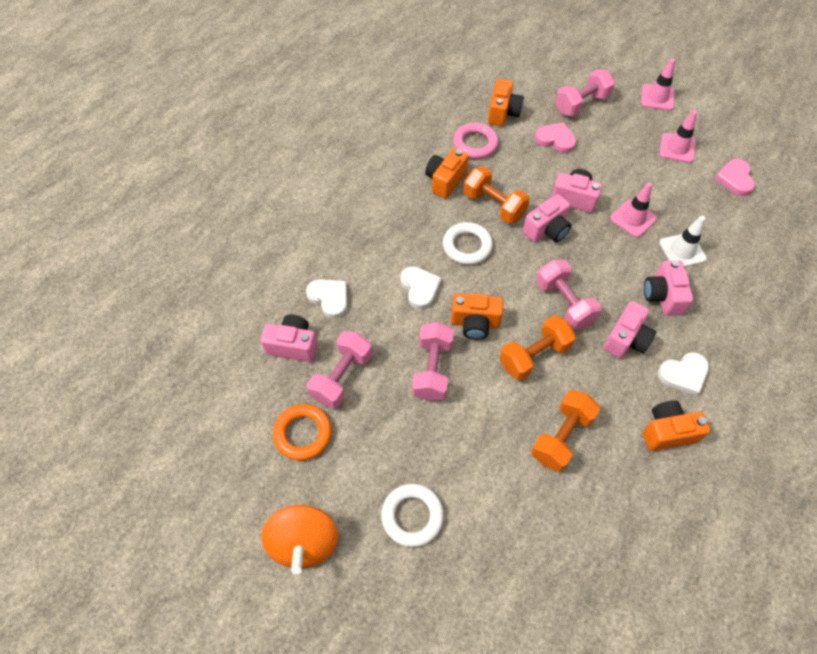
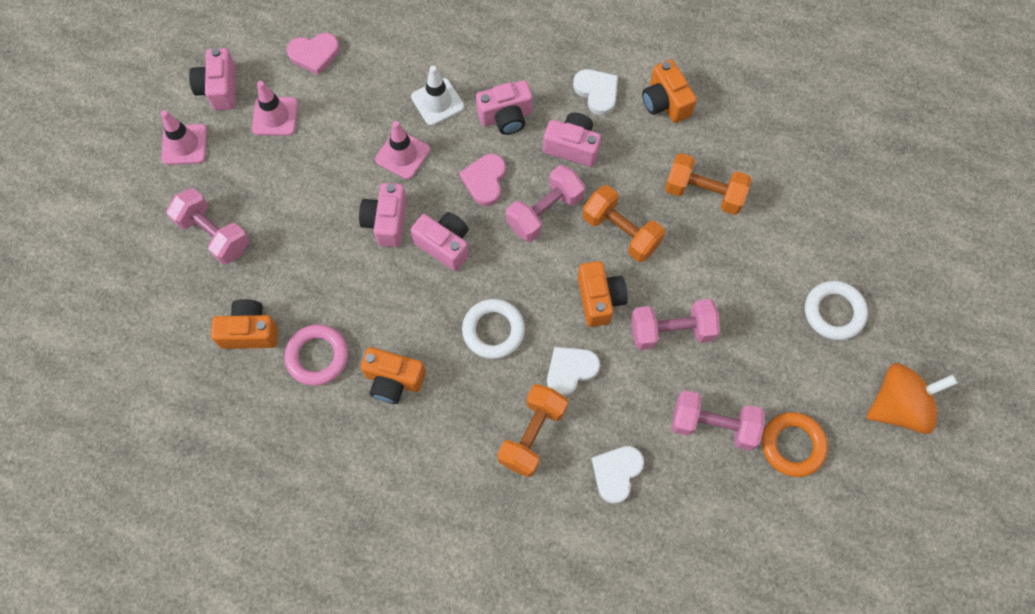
camera: 105 degrees left, 10 degrees up
pink camera [261,314,318,362] -> pink camera moved to [189,48,236,110]
orange dumbbell [463,166,530,224] -> orange dumbbell moved to [497,384,568,477]
pink heart [535,122,576,153] -> pink heart moved to [459,154,506,206]

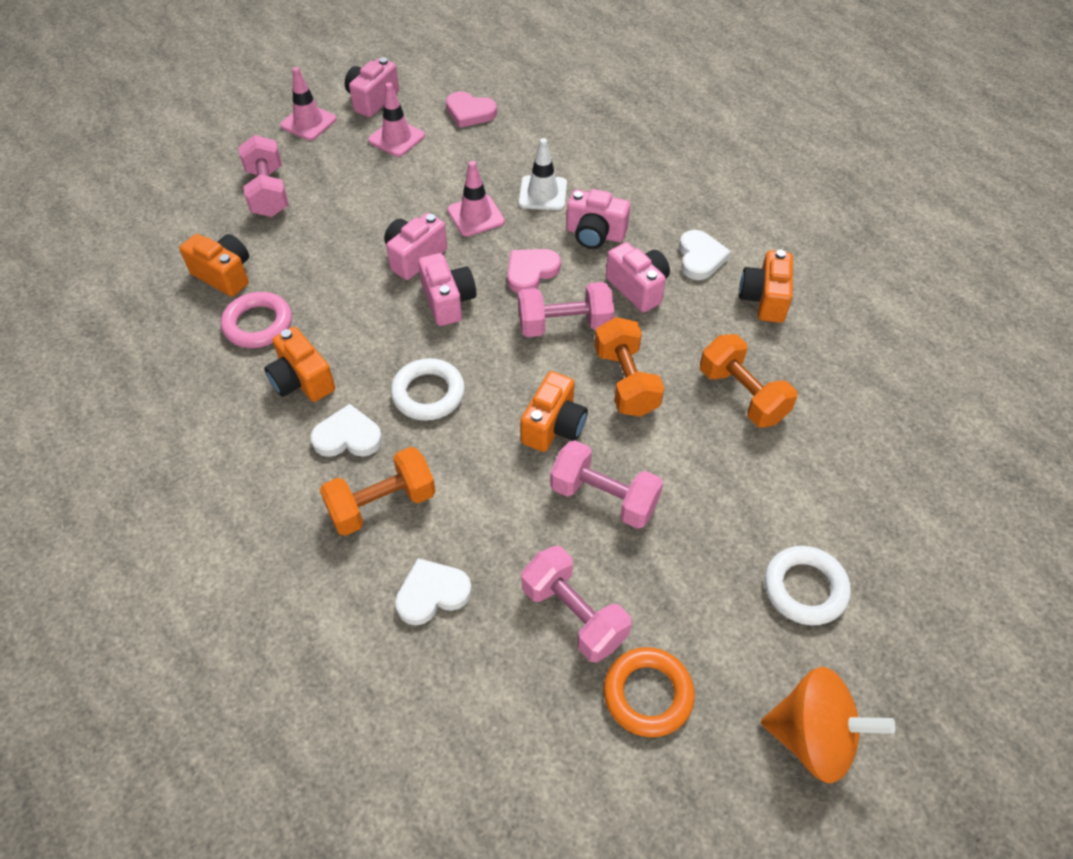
camera: 35 degrees right, 15 degrees down
white heart [547,347,600,397] -> white heart moved to [311,404,382,457]

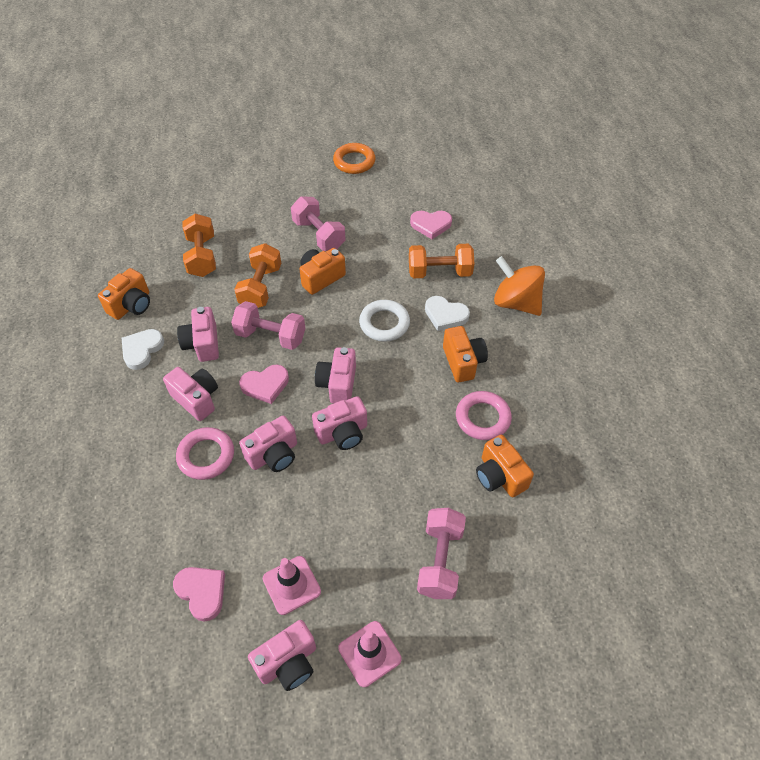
camera: 155 degrees left, 0 degrees up
white heart [395,558,472,625] -> pink heart [410,211,452,239]
pink traffic cone [447,161,505,237] -> pink camera [239,416,297,472]
white traffic cone [519,138,567,211] -> pink ring [176,427,234,480]
pink dumbbell [521,546,632,662] -> none
orange spinning top [761,667,896,783] -> orange spinning top moved to [494,256,545,316]
white ring [765,546,851,625] -> none

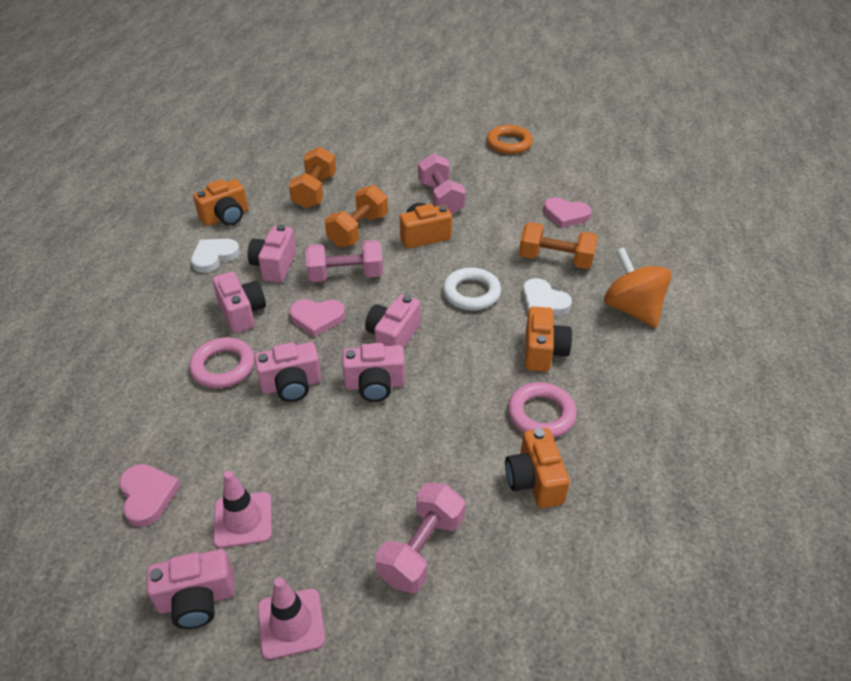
camera: 20 degrees right, 10 degrees down
pink dumbbell [231,301,305,350] -> pink dumbbell turned 45 degrees counterclockwise [305,240,383,282]

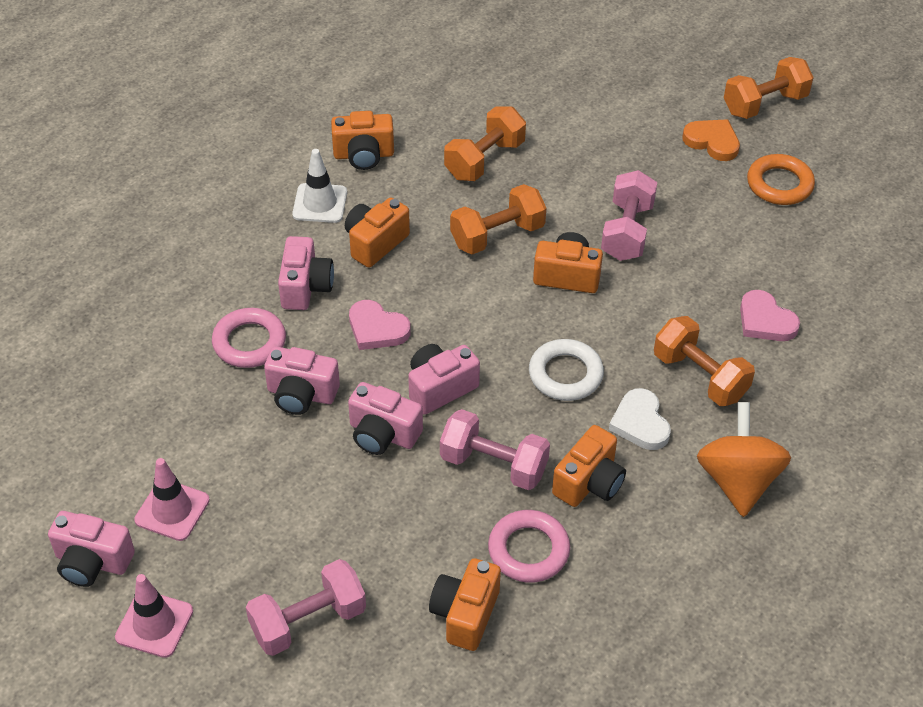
camera: 30 degrees right, 5 degrees up
pink heart [119,464,181,527] -> none
white heart [191,239,240,273] -> white traffic cone [292,149,347,223]
pink camera [248,225,296,283] -> orange camera [345,197,410,268]
pink dumbbell [305,240,383,282] -> pink dumbbell moved to [440,409,550,490]
none -> orange heart [683,119,740,161]
none -> orange dumbbell [724,57,814,119]

